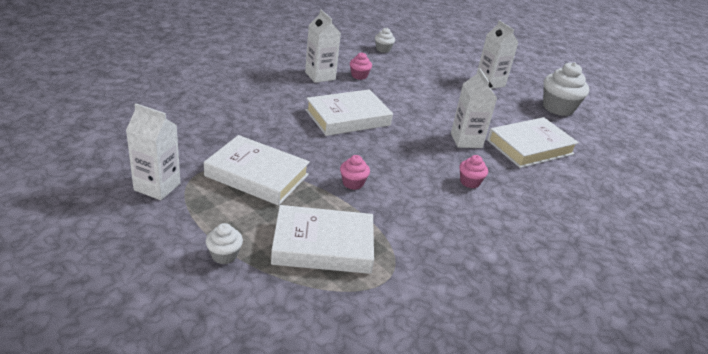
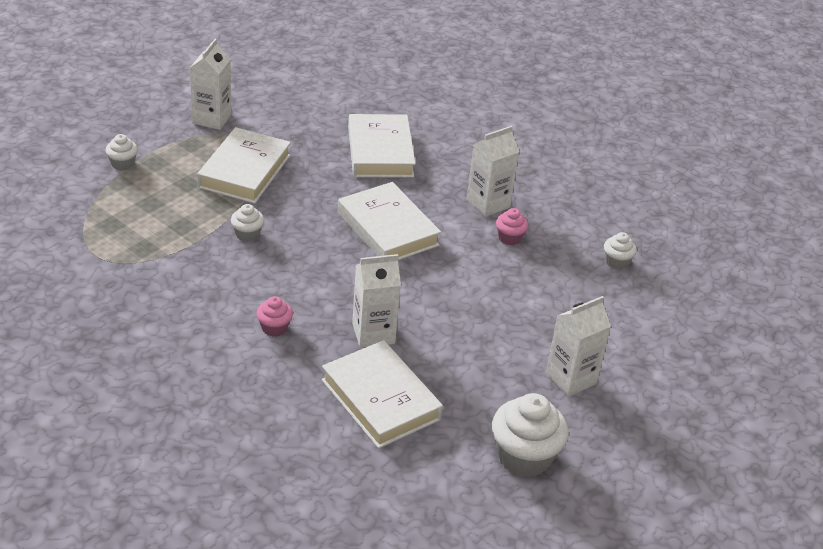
camera: 85 degrees right, 5 degrees up
white book [271,205,374,274] -> white book moved to [348,114,416,178]
pink cupcake [340,155,370,190] -> white cupcake [231,204,264,242]

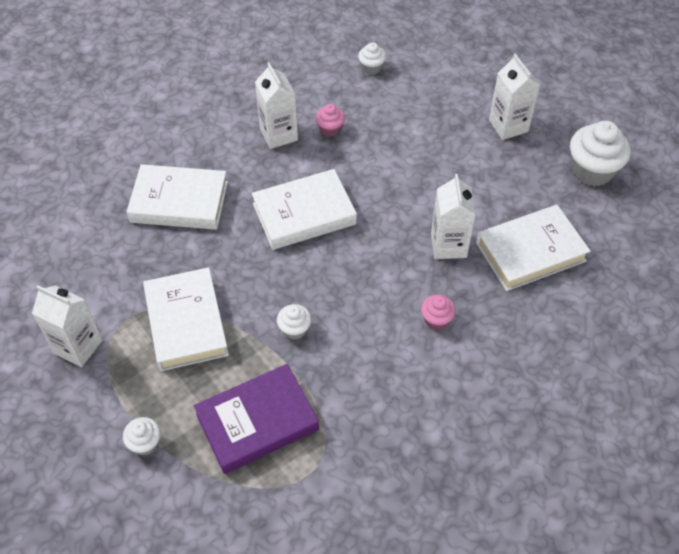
camera: 75 degrees left, 15 degrees up
white book [197,127,291,204] -> white book turned 45 degrees clockwise [143,267,229,371]
none -> purple book [194,364,319,474]

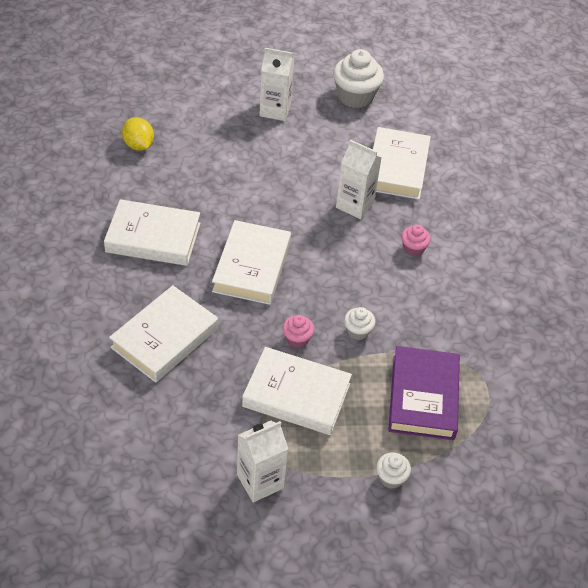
camera: 60 degrees left, 5 degrees down
white carton [255,62,298,149] -> white book [104,199,201,266]
pink cupcake [315,104,345,137] -> pink cupcake moved to [283,315,314,348]
white cupcake [358,42,386,75] -> yellow lemon [122,117,154,151]

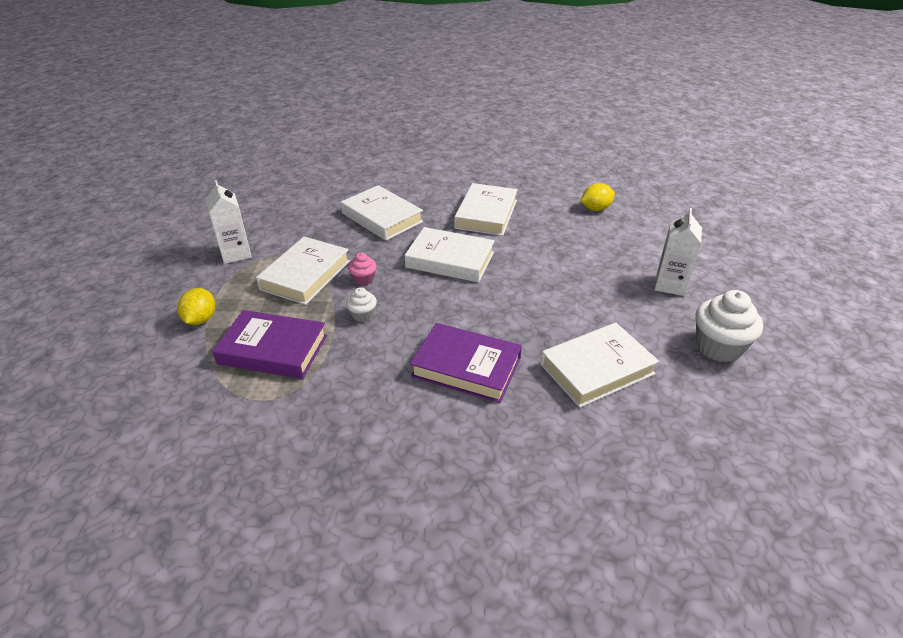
camera: 100 degrees right, 10 degrees down
white carton [336,140,381,219] -> none
white book [373,127,431,199] -> white book turned 45 degrees counterclockwise [540,323,659,408]
white cupcake [376,452,411,489] -> yellow lemon [177,288,215,325]
pink cupcake [401,224,431,256] -> purple book [410,323,522,403]

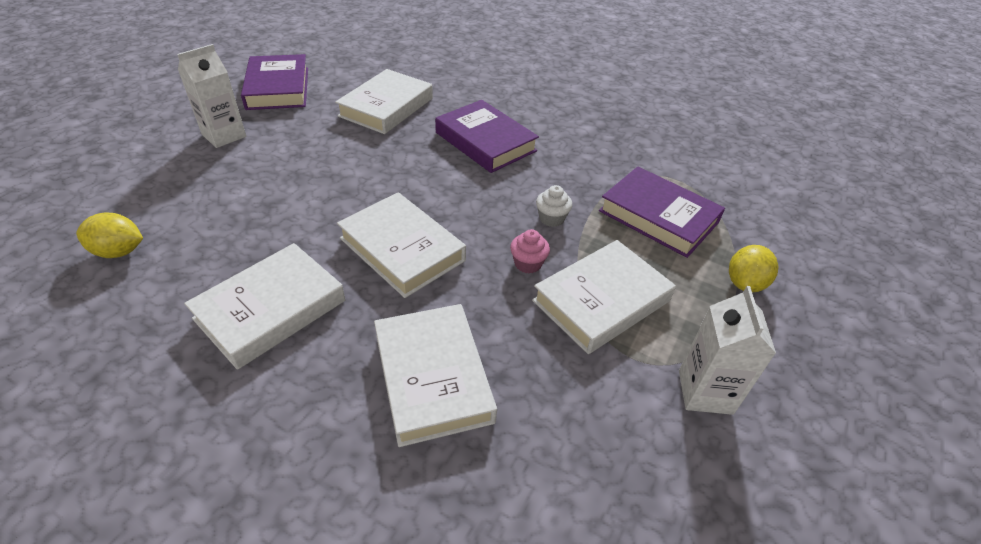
camera: 155 degrees left, 5 degrees up
white book [540,323,659,408] -> white book turned 60 degrees counterclockwise [335,69,433,134]
white cupcake [695,290,763,362] -> purple book [241,54,308,110]

